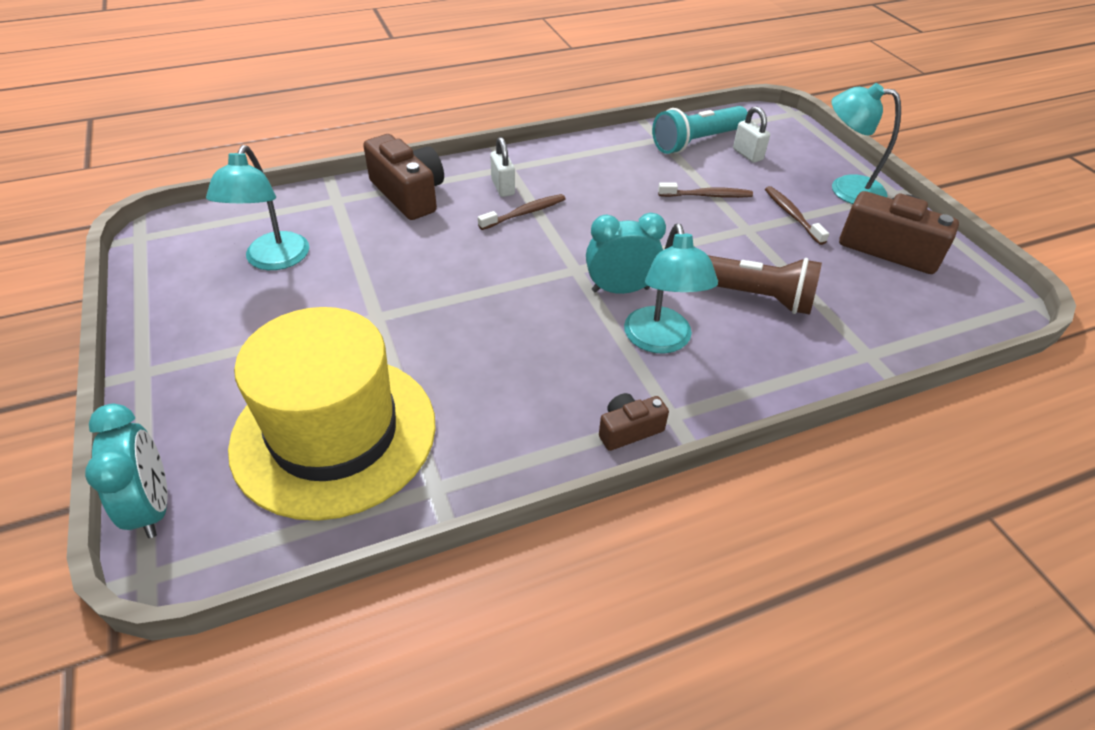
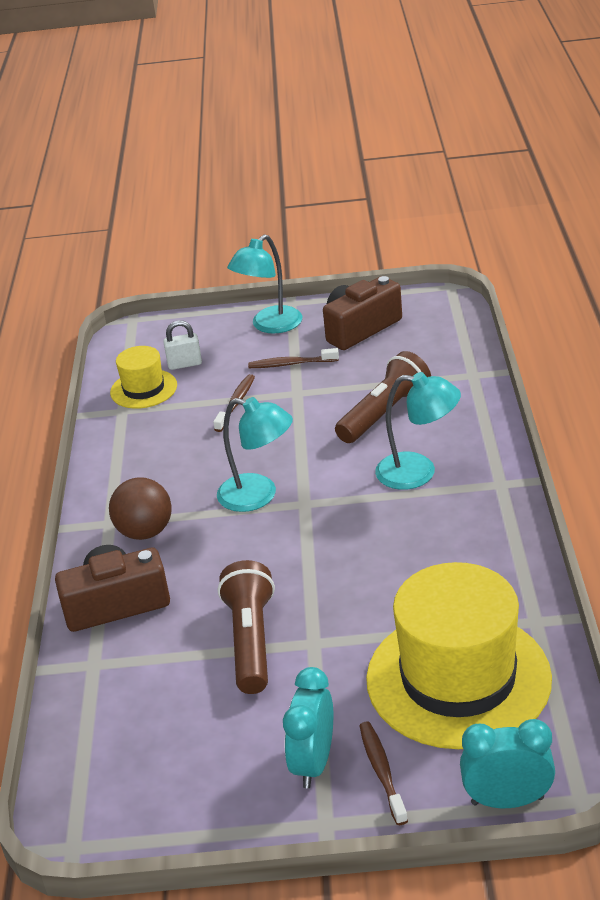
camera: 65 degrees left, 10 degrees down
turquoise lamp [206,145,309,270] -> turquoise lamp moved to [217,397,293,512]
brown toothbrush [478,194,565,230] -> brown toothbrush moved to [359,721,408,825]
white padlock [490,137,515,197] -> brown ball [109,477,172,540]
turquoise clock [586,213,666,294] -> turquoise clock moved to [283,667,333,788]
brown camera [599,393,669,451] -> none
turquoise flashlight [652,106,748,154] -> yellow hat [110,346,177,409]
none -> brown flashlight [218,560,275,694]

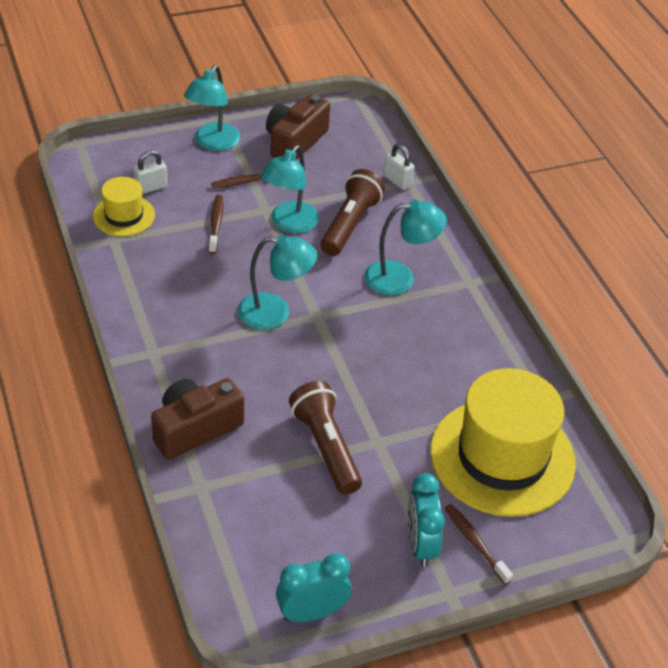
camera: 25 degrees left, 10 degrees up
brown ball [109,477,172,540] -> none
turquoise clock [460,719,555,808] -> turquoise clock moved to [276,553,352,622]
none -> turquoise lamp [261,145,319,233]
none -> white padlock [384,144,415,190]

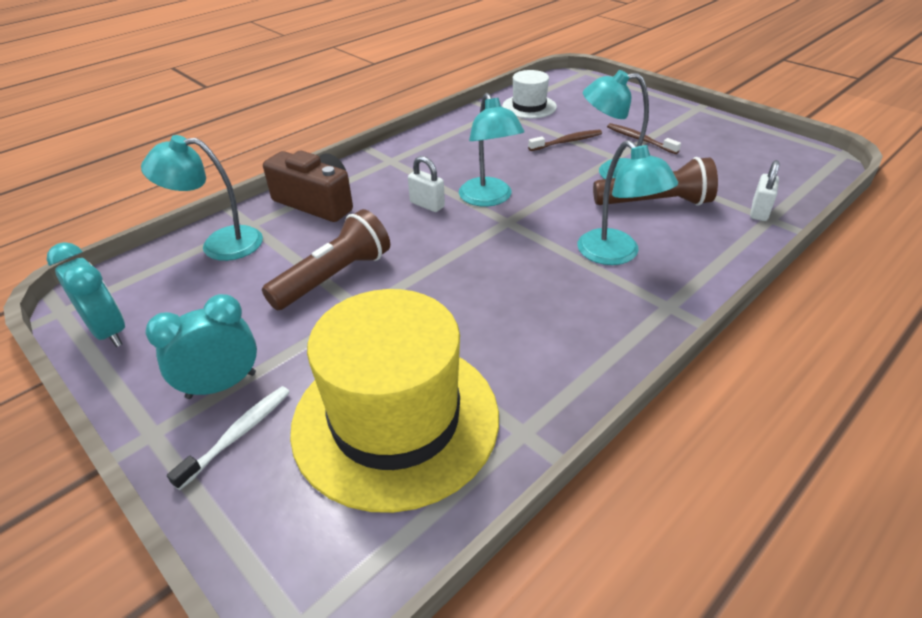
camera: 70 degrees right, 5 degrees down
yellow hat [93,177,155,236] -> white hat [502,70,557,119]
white padlock [134,150,167,194] -> white padlock moved to [408,156,445,212]
turquoise lamp [184,65,240,151] -> turquoise lamp moved to [141,135,263,261]
brown camera [266,94,330,160] -> none
brown toothbrush [445,504,513,585] -> white toothbrush [167,386,290,490]

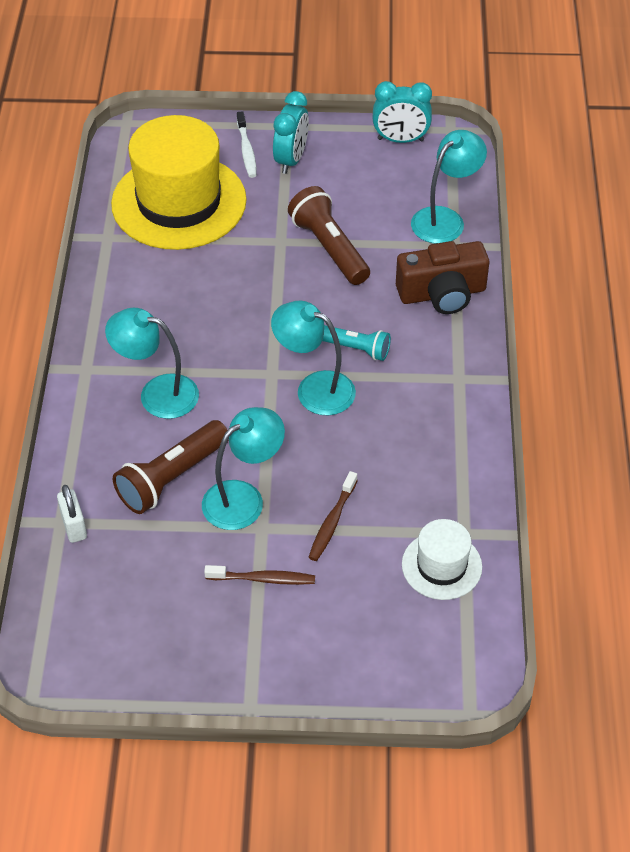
camera: 135 degrees right, 10 degrees up
brown flashlight [262,209,390,310] -> brown flashlight turned 150 degrees clockwise [288,186,370,285]
white padlock [408,156,445,212] -> turquoise flashlight [322,325,391,361]

